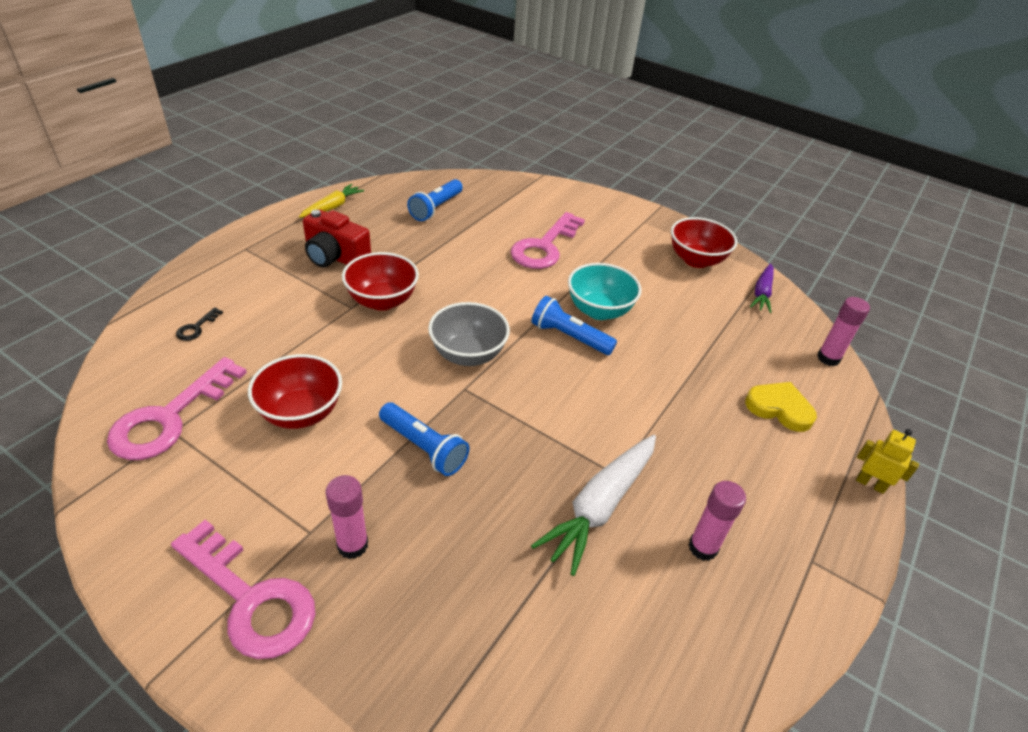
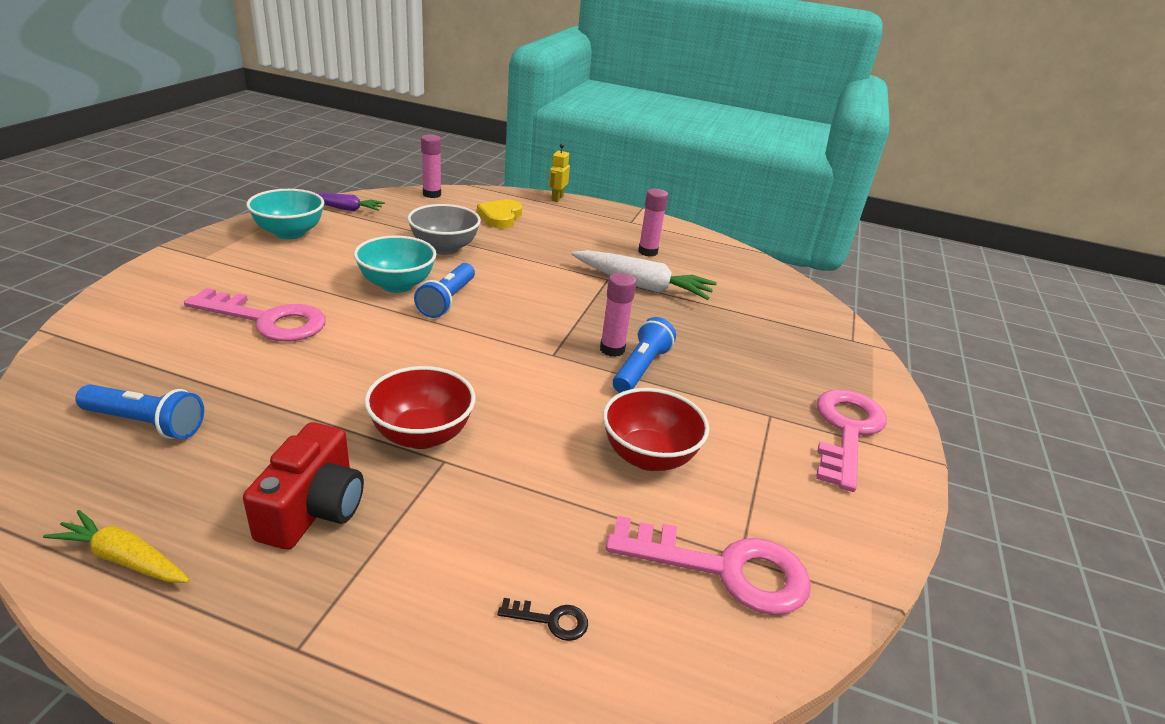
camera: 105 degrees left, 10 degrees down
pink glue stick [326,475,368,559] -> pink glue stick moved to [600,273,636,357]
grey bowl [428,302,510,366] -> grey bowl moved to [407,204,481,255]
red bowl [671,217,737,268] -> turquoise bowl [246,189,324,239]

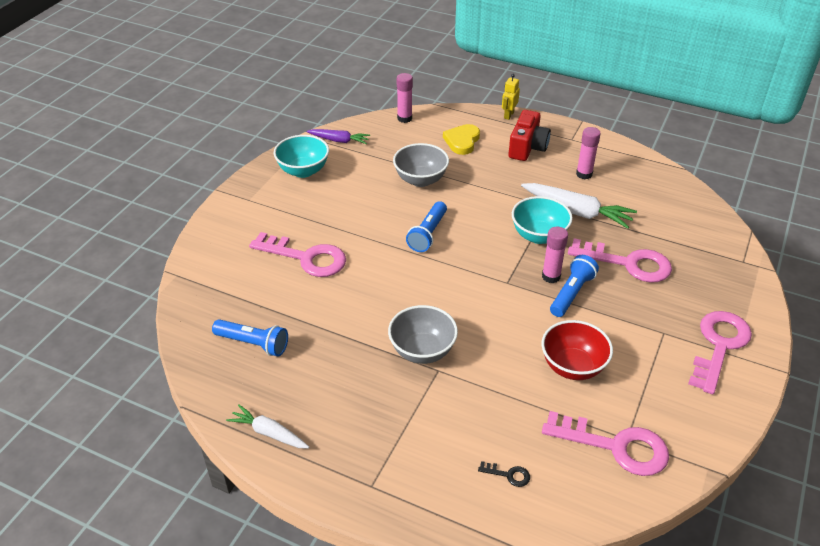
camera: 10 degrees right, 10 degrees up
yellow carrot [43,510,190,583] -> white carrot [226,405,309,449]
red camera [243,422,364,550] -> red camera moved to [508,110,551,161]
turquoise bowl [354,236,436,293] -> turquoise bowl moved to [512,196,573,244]
red bowl [364,366,475,449] -> grey bowl [388,305,458,364]
none -> pink key [568,238,672,283]

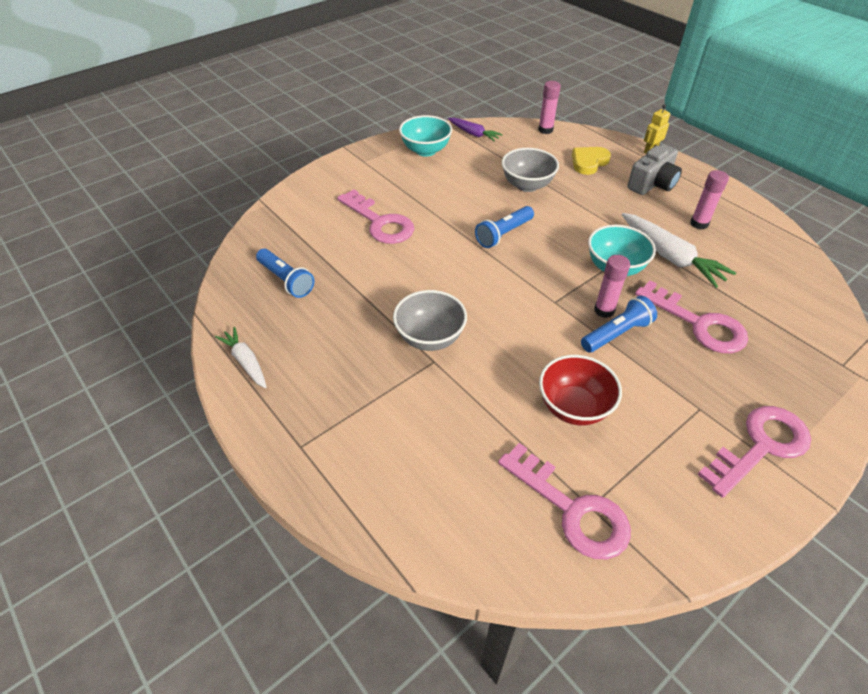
camera: 25 degrees right, 5 degrees up
black key [478,461,530,487] -> none
red camera [508,110,551,161] -> grey camera [627,144,682,195]

